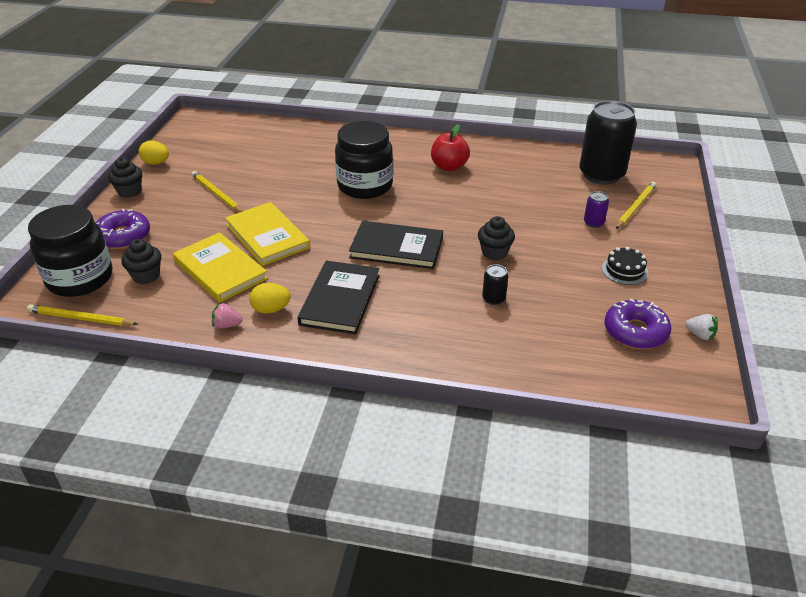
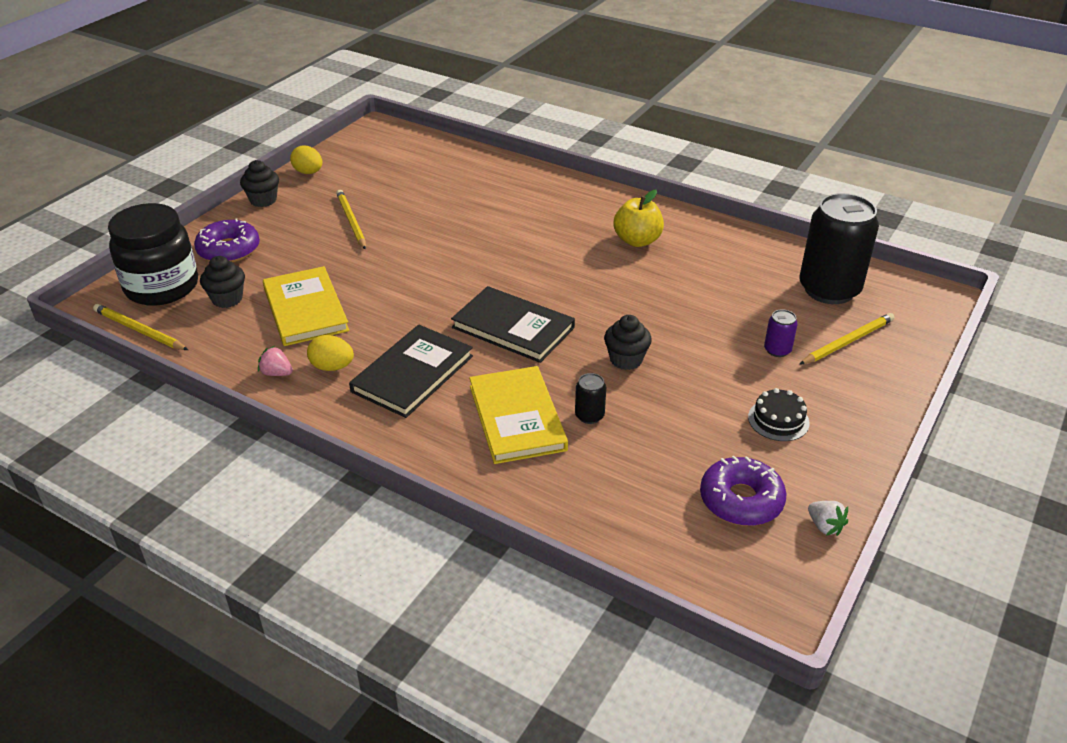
camera: 20 degrees right, 0 degrees up
yellow book [225,202,310,266] -> yellow book moved to [469,366,568,464]
black jar [335,121,393,199] -> none
red apple [431,124,470,171] -> yellow apple [614,190,664,247]

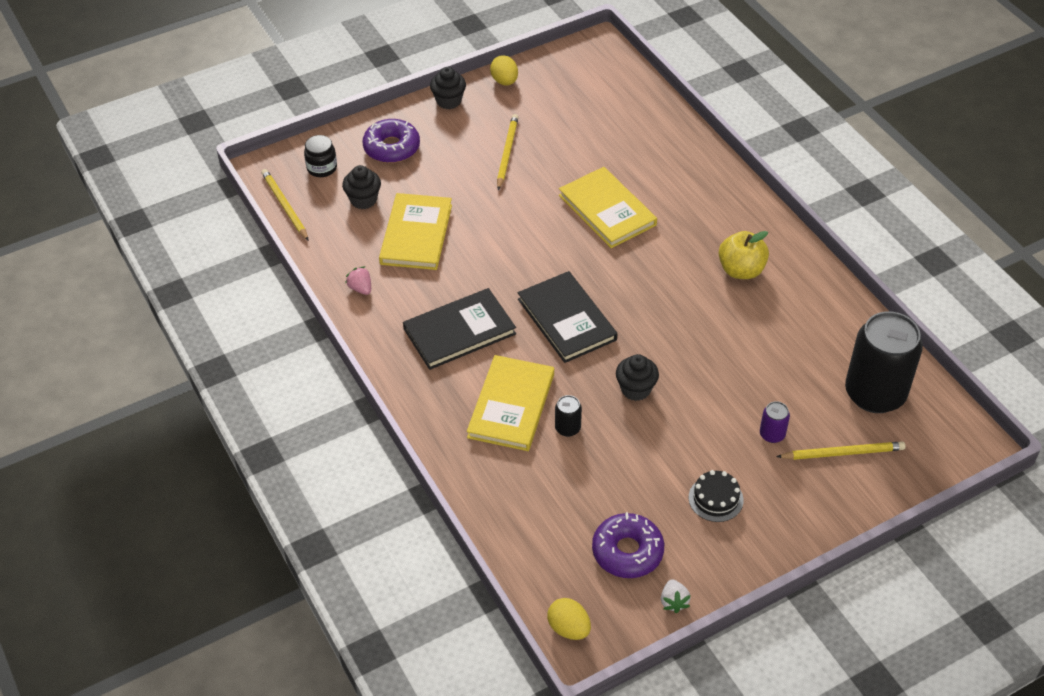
camera: 30 degrees right, 10 degrees up
black jar [108,203,198,306] -> black jar [304,135,337,177], size x0.48
yellow egg [307,335,354,371] -> yellow egg moved to [547,598,591,640]
none -> yellow book [559,167,657,248]

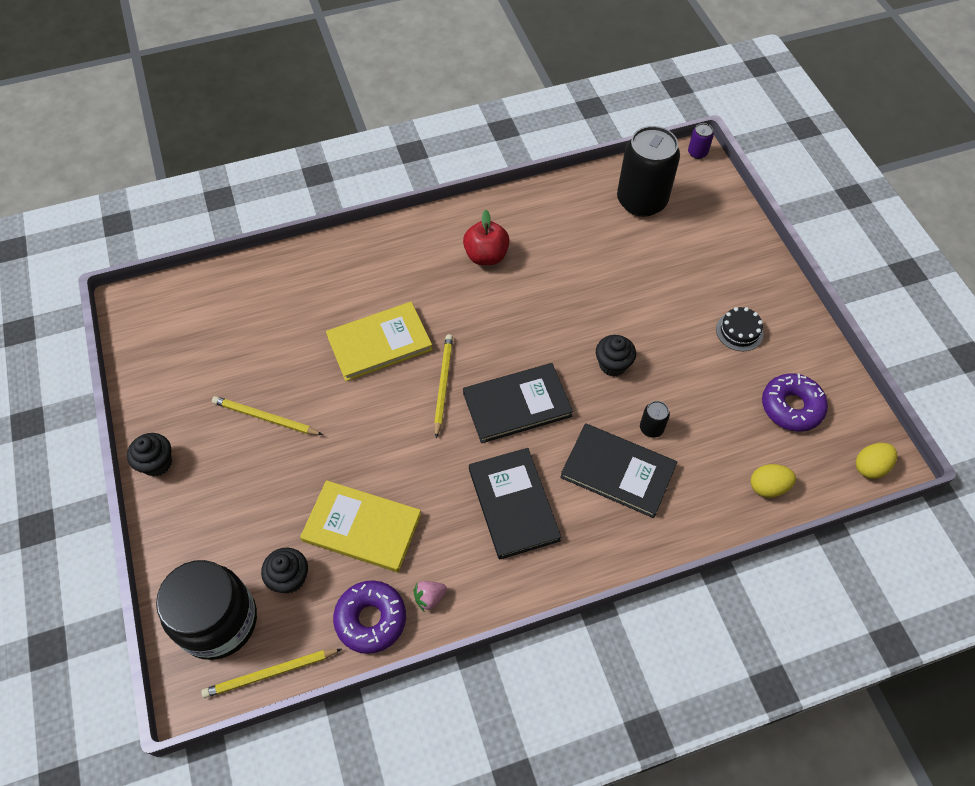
camera: 80 degrees left, 10 degrees up
black jar [304,135,337,177] -> black jar [156,560,257,660], size x2.10
purple donut [363,119,420,163] -> purple donut moved to [333,580,406,654]
yellow book [467,355,554,451] -> black book [560,423,677,518]
yellow egg [490,55,518,85] -> yellow egg moved to [751,464,796,498]
white strawberry [661,579,691,614] -> none
yellow apple [719,231,769,279] -> red apple [463,210,510,265]
purple can [760,401,790,443] -> purple can moved to [688,123,714,159]
yellow pencil [776,441,906,460] -> yellow pencil moved to [434,334,453,438]

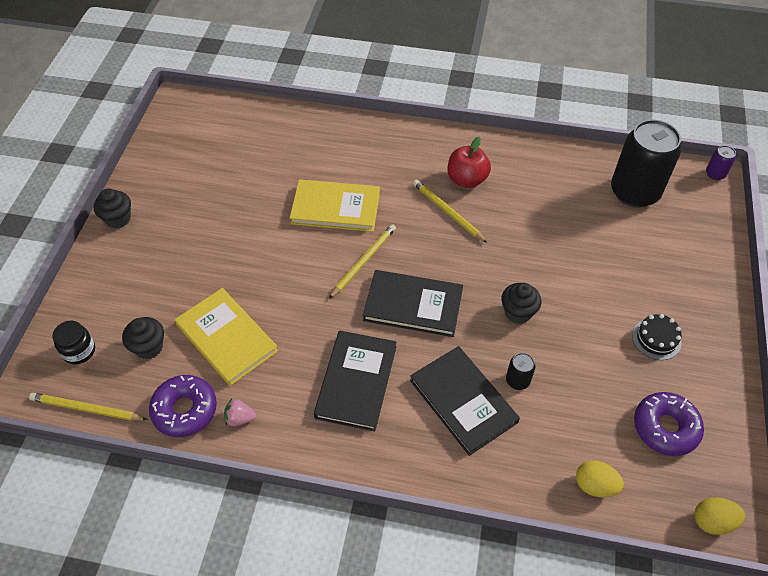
camera: 30 degrees right, 5 degrees down
black jar [156,560,257,660] -> black jar [52,321,95,364], size x0.48
yellow pencil [212,396,323,435] -> yellow pencil moved to [413,180,487,243]

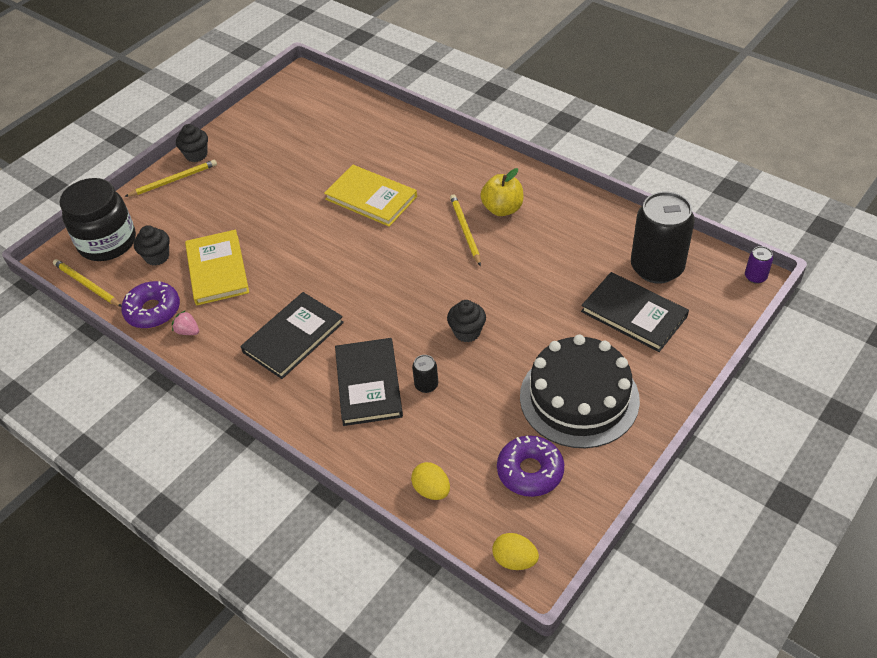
camera: 30 degrees right, 5 degrees down
black jar [52,321,95,364] -> black jar [60,178,136,261], size x2.10
yellow pencil [329,224,396,299] -> yellow pencil moved to [124,160,217,197]
black book [363,270,463,337] -> black book moved to [581,272,689,352]
red apple [448,137,491,188] -> yellow apple [480,168,524,216]
black cake [632,314,682,360] -> black cake [520,335,640,448], size x2.40

